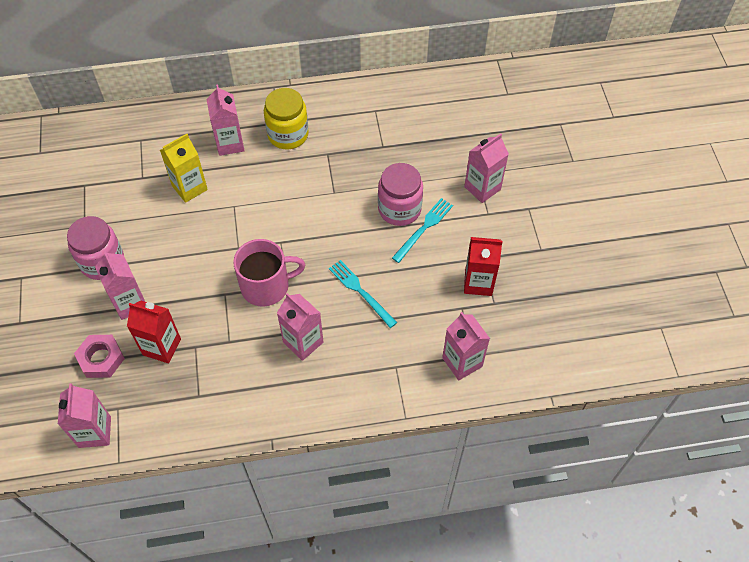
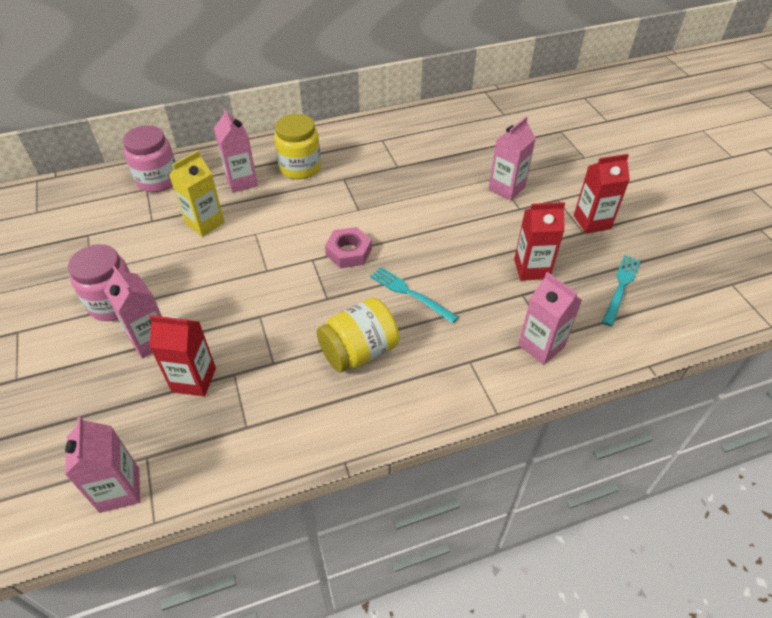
camera: 10 degrees left, 10 degrees down
pink nut [74,335,125,378] -> pink nut moved to [325,227,372,268]
pink mug [233,239,305,307] -> none
pink carton [277,293,323,361] -> yellow jar [317,298,399,372]
pink jar [378,163,423,226] -> pink jar moved to [123,126,176,192]
turquoise fork [392,198,453,263] -> turquoise fork moved to [602,255,641,327]
none -> red carton [574,154,630,234]

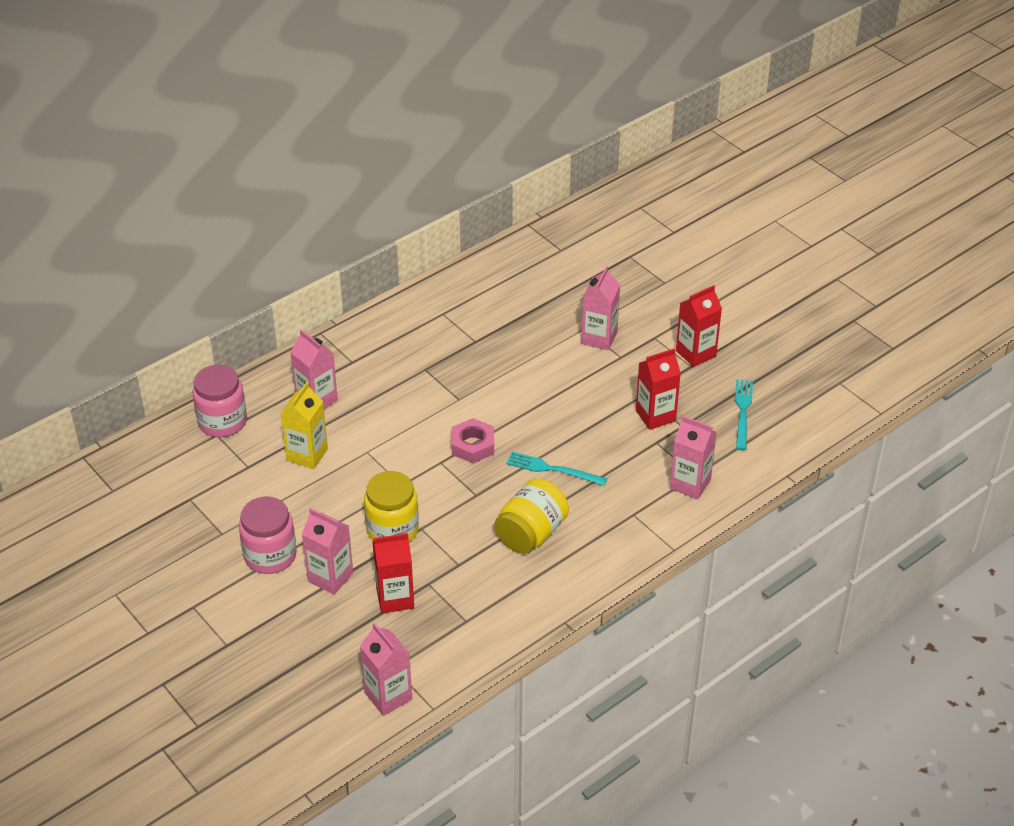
camera: 20 degrees left, 5 degrees down
yellow jar [274,114,321,179] -> yellow jar moved to [364,471,419,542]

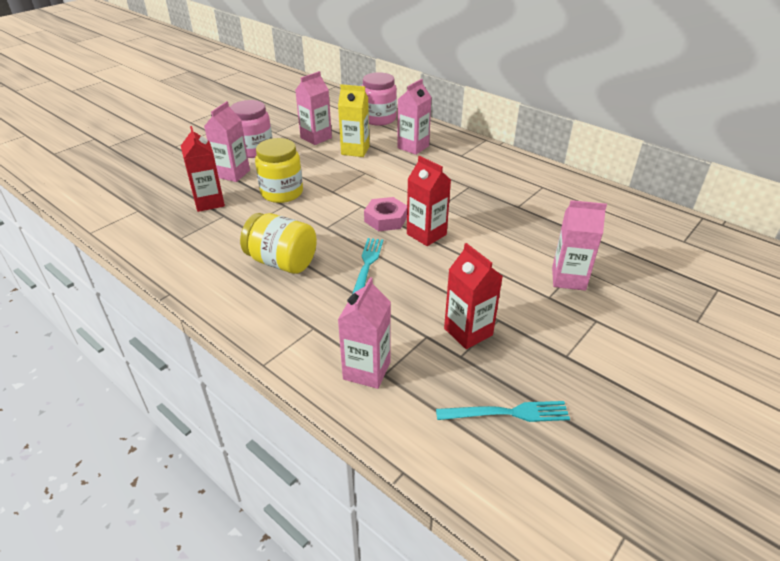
camera: 80 degrees right, 5 degrees down
pink carton [360,623,412,716] -> pink carton moved to [295,71,332,145]
red carton [676,285,722,367] -> red carton moved to [407,156,451,246]

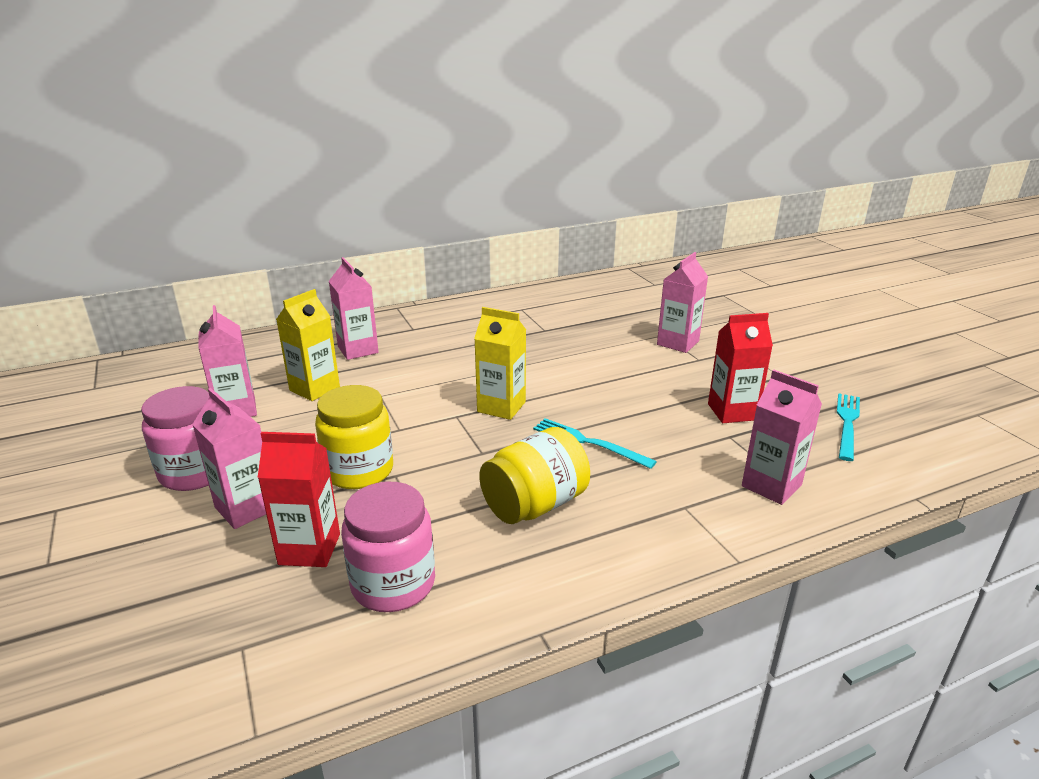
camera: 65 degrees left, 10 degrees down
pink jar [362,72,397,126] -> pink jar moved to [341,482,435,612]
pink nut [364,197,407,231] -> yellow carton [474,307,526,420]
red carton [407,156,451,246] -> none

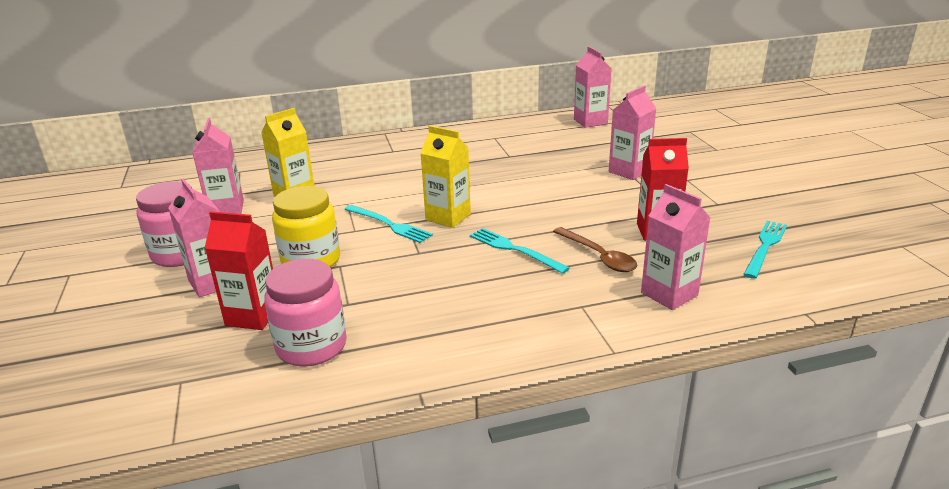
camera: 10 degrees right, 0 degrees up
pink carton [329,257,379,360] -> pink carton moved to [574,46,612,128]
yellow jar [479,427,590,524] -> none
none -> turquoise fork [344,205,433,243]
none -> brown spoon [553,227,637,272]

